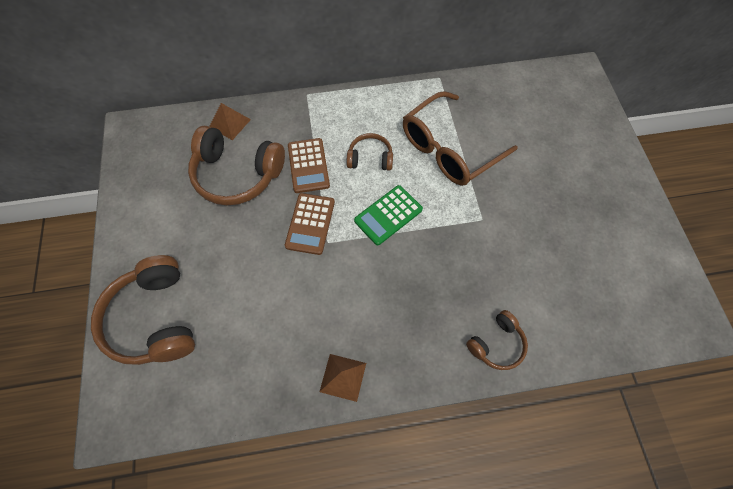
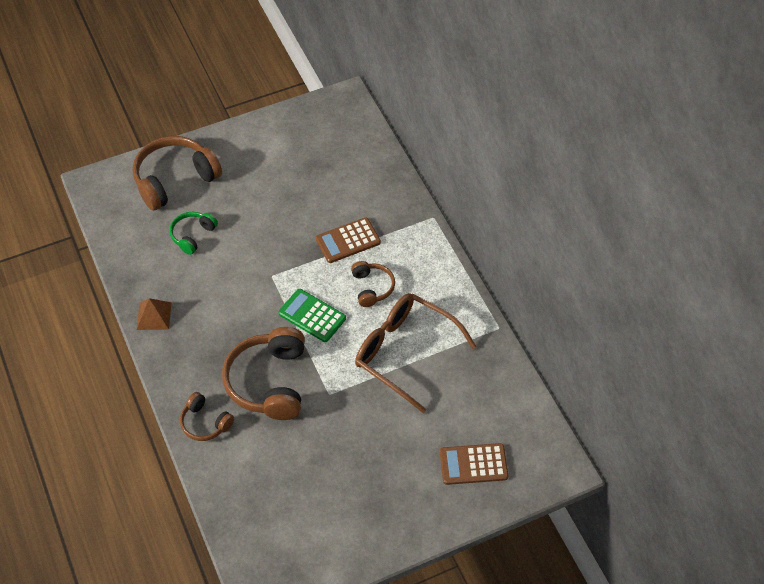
camera: 75 degrees right, 10 degrees down
brown headphones [188,126,285,205] -> brown headphones moved to [222,327,305,420]
brown pyramid [209,103,251,140] -> none
brown calculator [285,193,335,255] -> brown calculator moved to [440,443,508,485]
none -> green headphones [170,212,218,255]

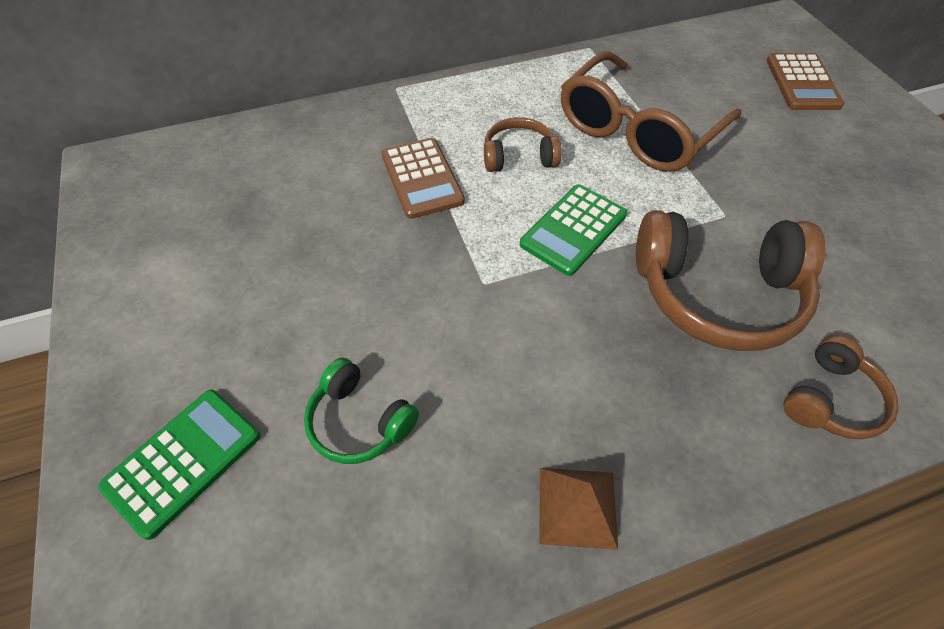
camera: 85 degrees left, 0 degrees up
brown headphones [132,136,222,211] -> green calculator [98,390,260,540]

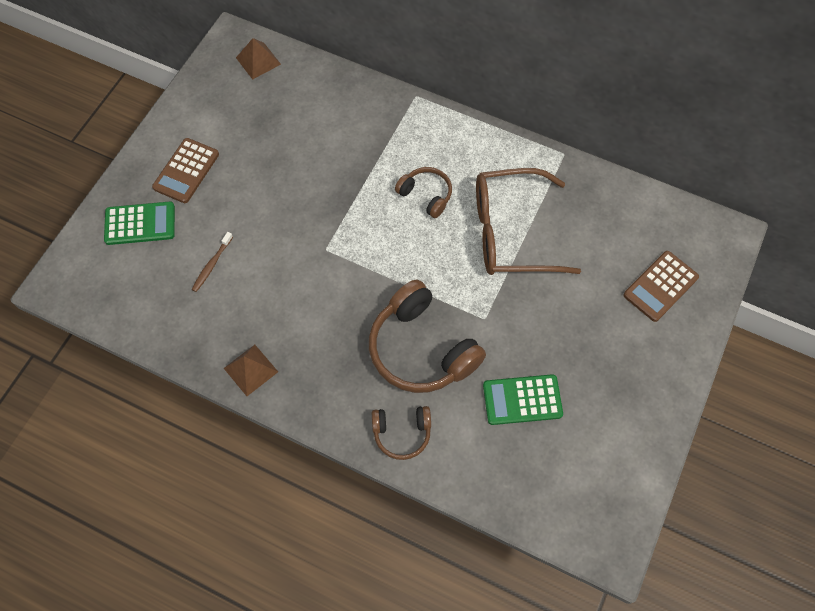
camera: 45 degrees right, 10 degrees up
green headphones [304,358,419,464] -> brown toothbrush [192,232,233,292]
brown calculator [381,138,465,219] -> brown calculator moved to [152,138,219,203]
green calculator [520,184,627,276] -> green calculator moved to [483,374,563,425]
none -> brown pyramid [236,38,281,80]

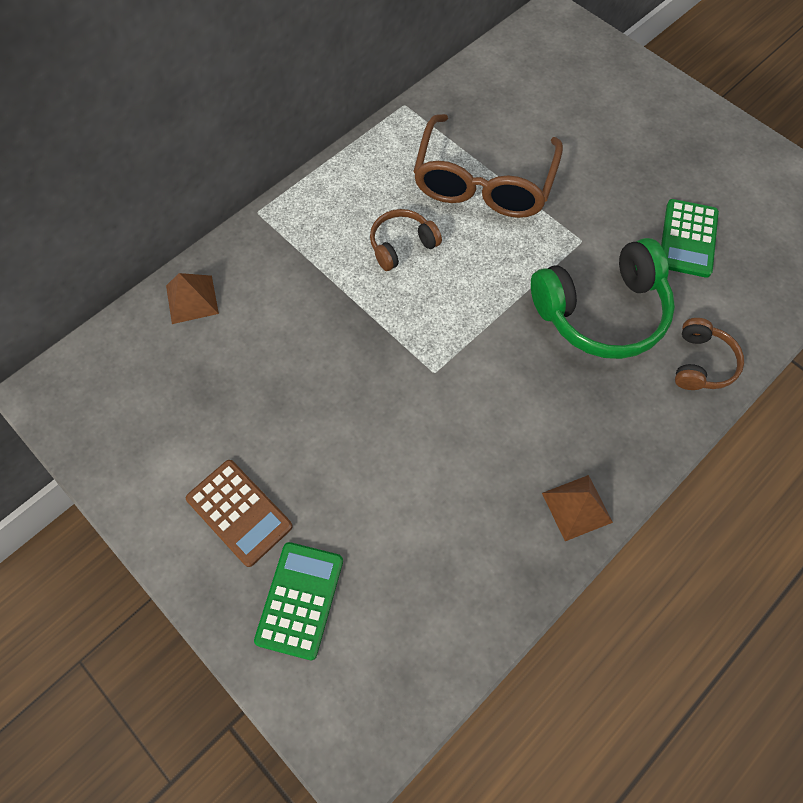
camera: 70 degrees left, 0 degrees up
brown toothbrush [192,232,233,292] -> none
brown pyramid [236,38,281,80] -> brown pyramid moved to [166,273,219,324]
brown headphones [369,280,486,393] -> green headphones [531,238,675,359]
brown calculator [623,251,699,322] -> none

